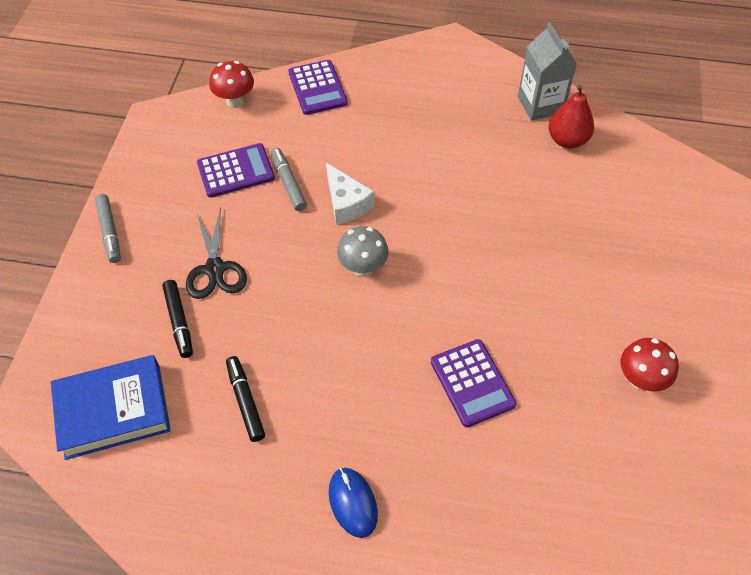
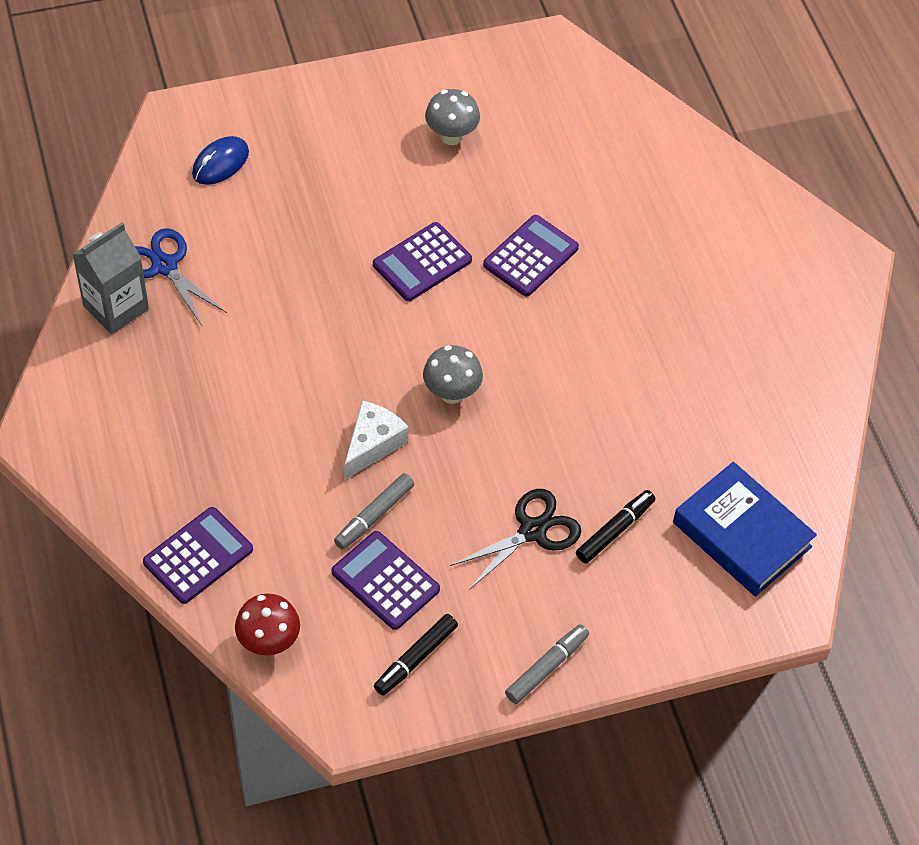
camera: 120 degrees left, 0 degrees up
black marker [226,356,265,442] -> black marker moved to [374,614,458,696]
blue mouse [329,468,378,538] -> blue mouse moved to [192,136,249,185]
red pear [548,85,594,149] -> blue scissors [135,228,227,326]
red mushroom [621,338,679,392] -> grey mushroom [425,89,480,145]
none -> purple calculator [373,222,472,301]

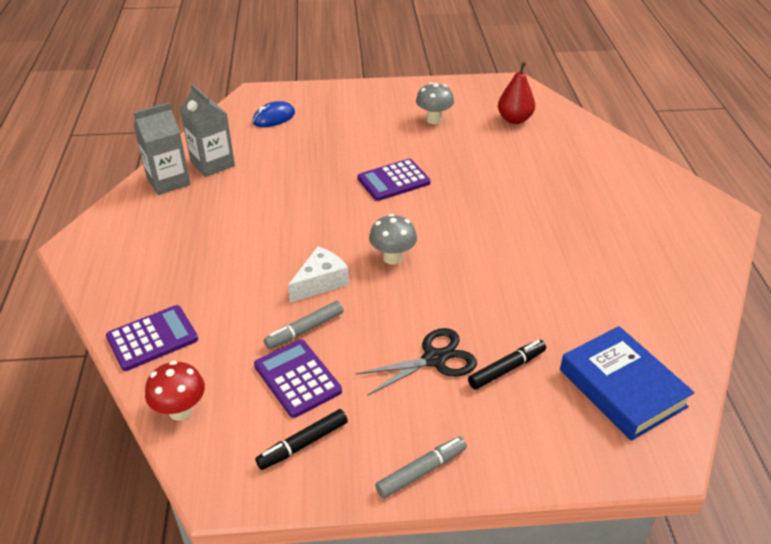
camera: 15 degrees right, 15 degrees down
blue scissors [135,228,227,326] -> grey carton [180,84,235,177]
purple calculator [483,215,579,297] -> none
none -> red pear [498,62,535,124]

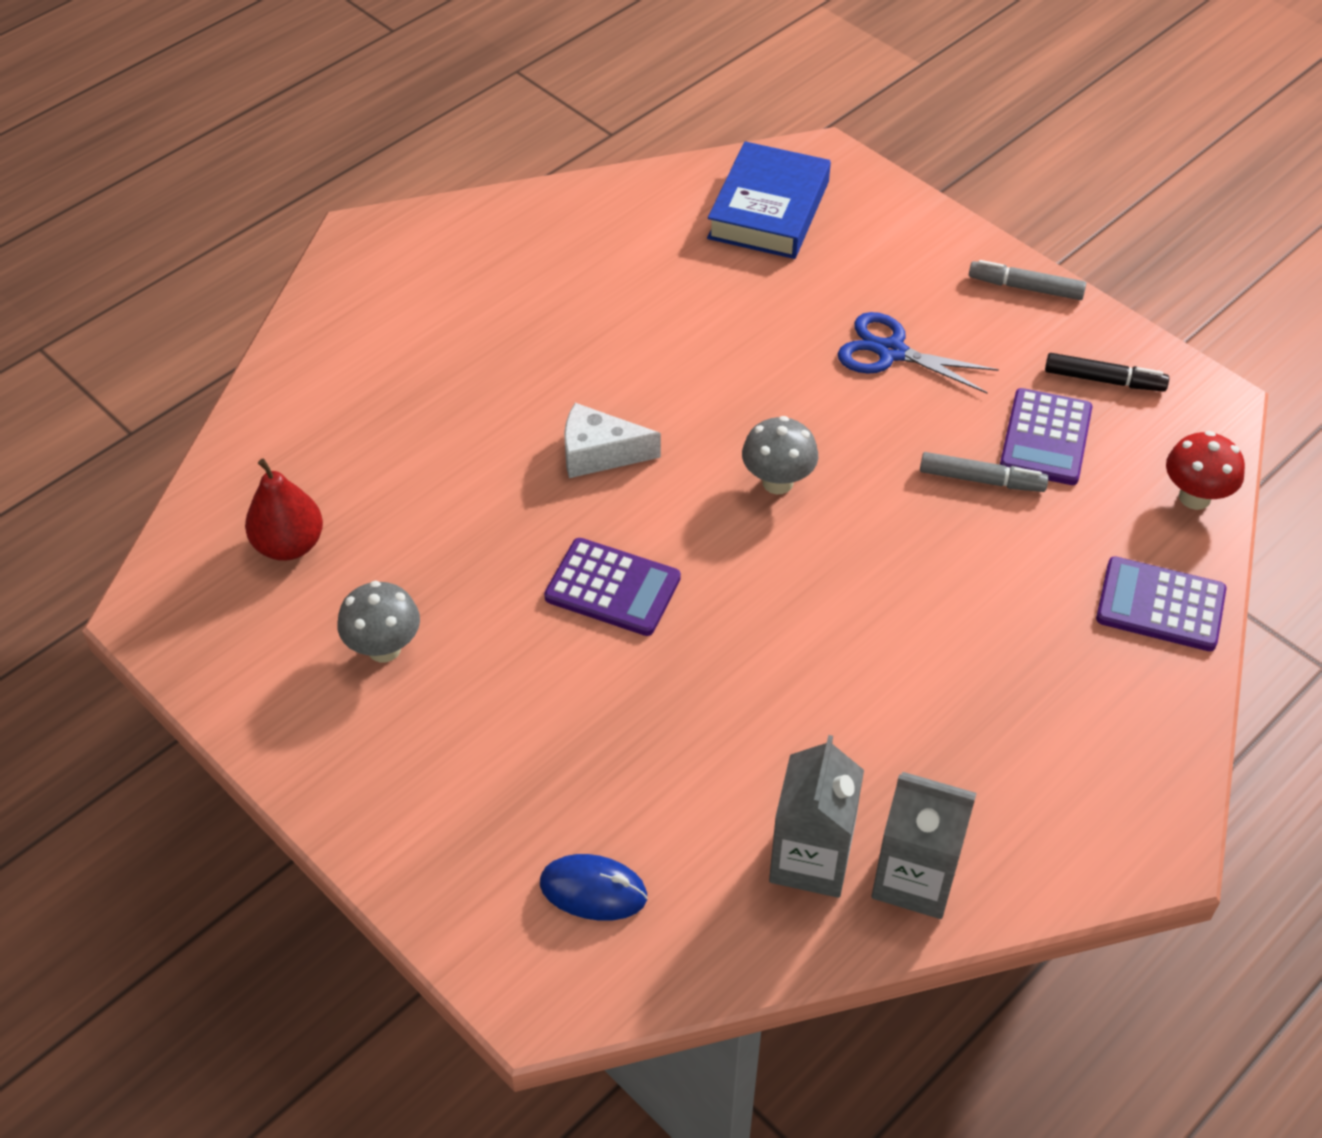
camera: 130 degrees left, 10 degrees up
white cheese [288,246,349,303] -> white cheese moved to [564,403,661,478]
black scissors [356,328,477,396] -> blue scissors [838,312,999,393]
black marker [468,340,546,390] -> none

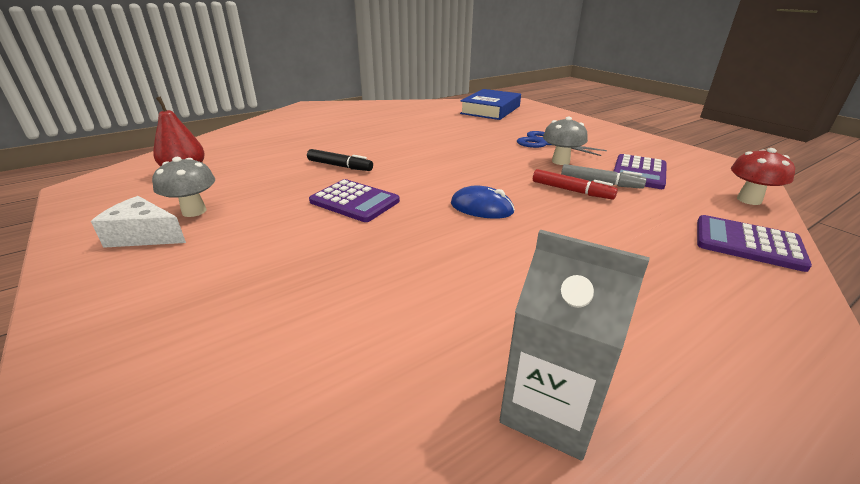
camera: 10 degrees right, 20 degrees down
blue mouse [540,854,648,921] -> blue mouse moved to [451,186,515,219]
white cheese [564,403,661,478] -> white cheese moved to [91,196,186,248]
grey mushroom [742,416,818,494] -> grey mushroom moved to [543,117,588,165]
grey carton [769,735,864,898] -> none
grey marker [969,260,1086,300] -> none
black marker [1045,353,1169,391] -> black marker moved to [307,149,373,171]
none -> red marker [533,169,618,200]

